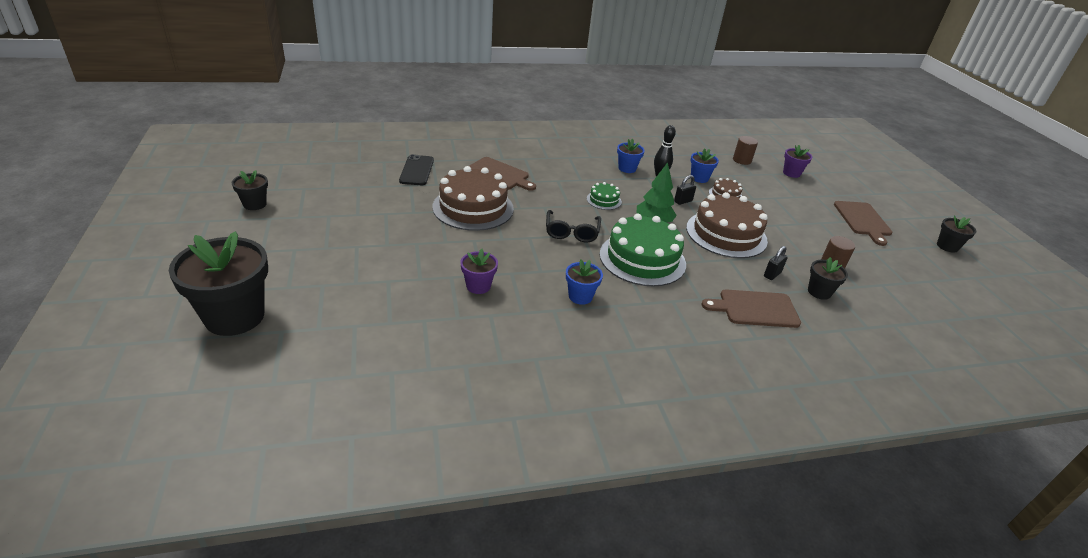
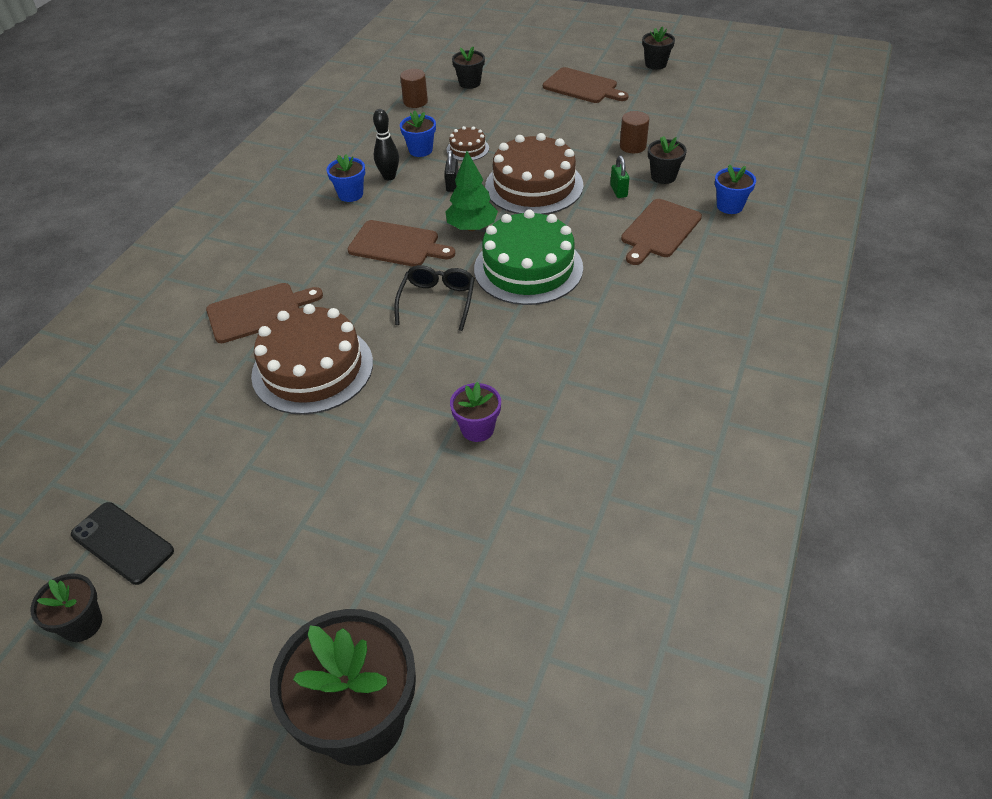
camera: 50 degrees left, 10 degrees up
black phone [399,154,434,185] -> black phone moved to [71,502,174,585]
black glasses [546,210,601,242] -> black glasses turned 120 degrees counterclockwise [394,265,475,331]
blue flower pot [566,260,603,305] -> blue flower pot moved to [715,164,756,214]
green cake [587,182,622,210] -> brown cutting board [347,220,455,267]
black padlock [764,246,788,280] -> green padlock [610,156,629,198]
purple flower pot [783,145,812,178] -> black flower pot [452,47,485,89]

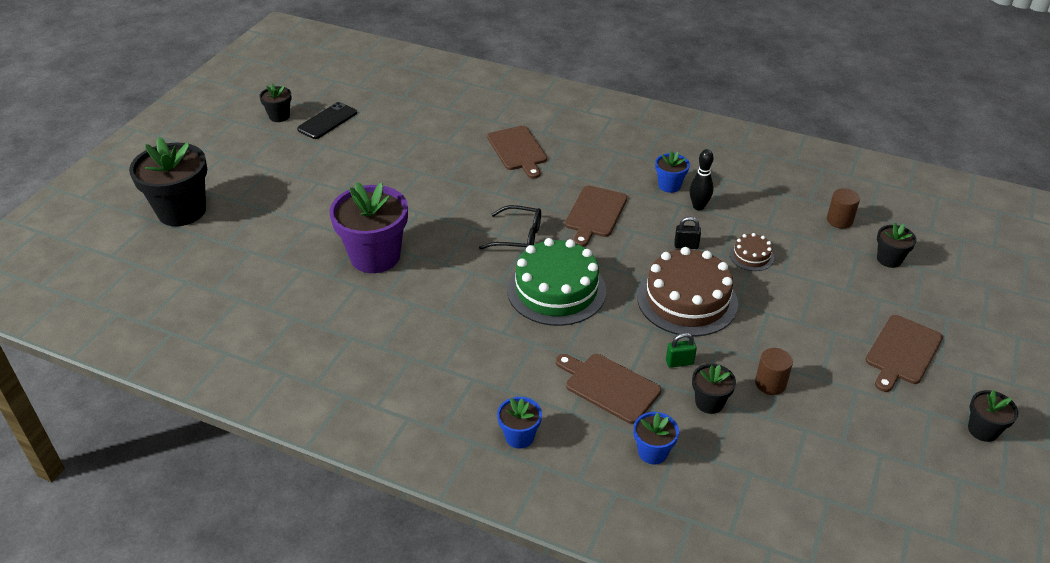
camera: 90 degrees right, 5 degrees down
brown cake [251,304,373,415] -> none
blue flower pot [400,110,436,157] -> blue flower pot moved to [497,397,542,449]
green tree [445,151,498,231] -> none
purple flower pot [450,382,501,442] -> purple flower pot [329,182,408,273], size x2.05

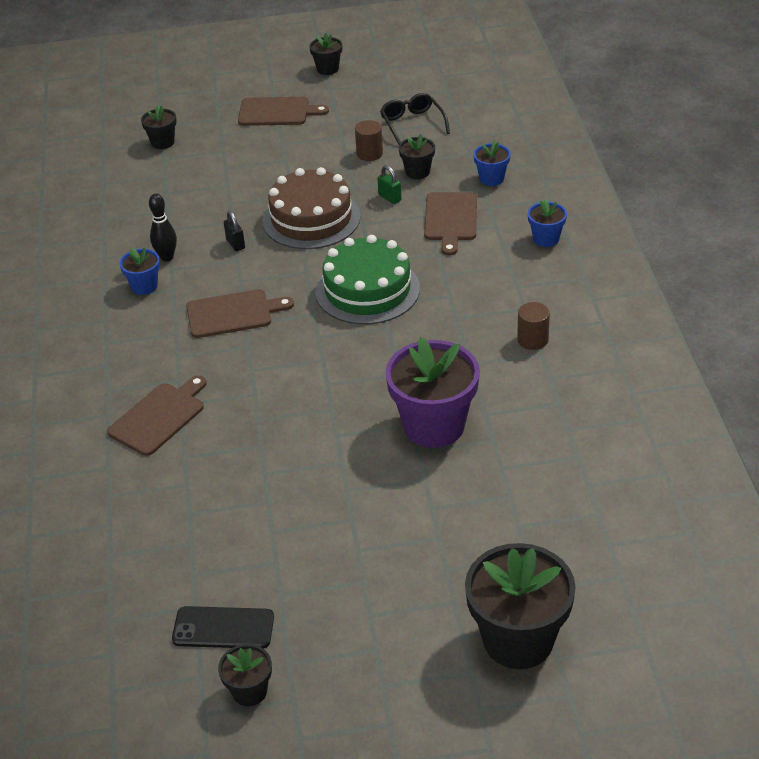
camera: 120 degrees left, 0 degrees up
black glasses [479,205,541,250] -> black glasses moved to [380,93,450,145]
brown cake [730,233,774,271] -> none
brown cylinder [827,188,860,229] -> brown cylinder moved to [517,302,550,350]

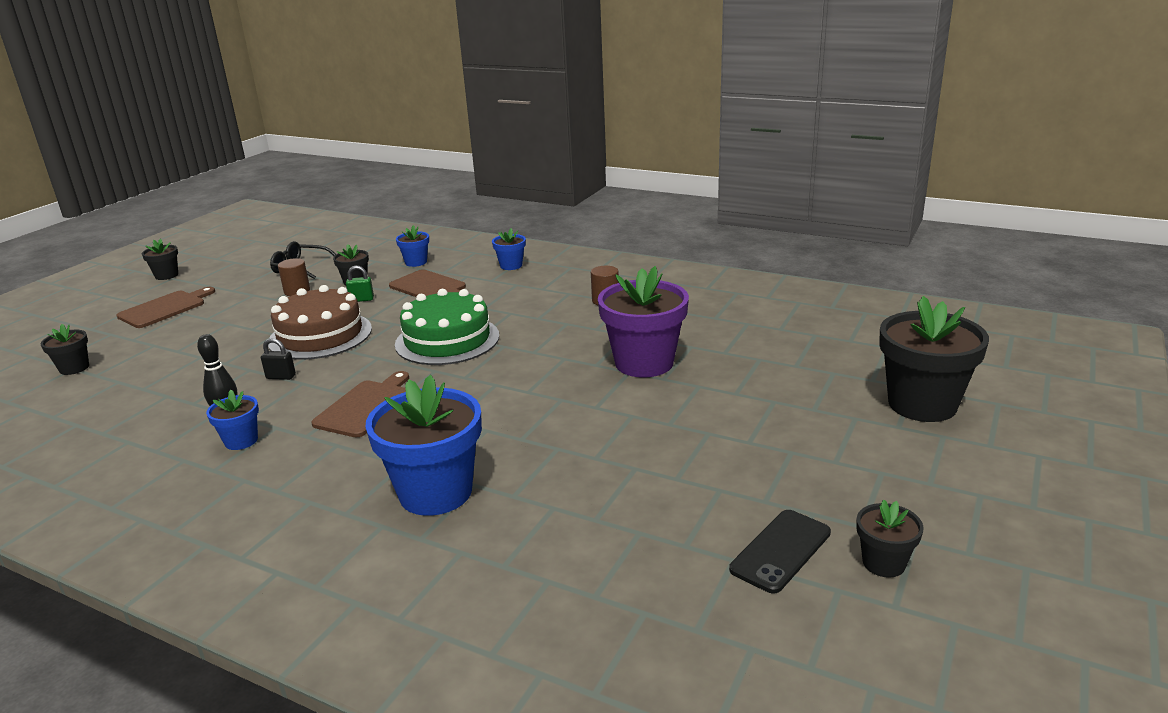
camera: 55 degrees left, 15 degrees down
brown cutting board [107,375,207,456] -> blue flower pot [365,375,482,516]

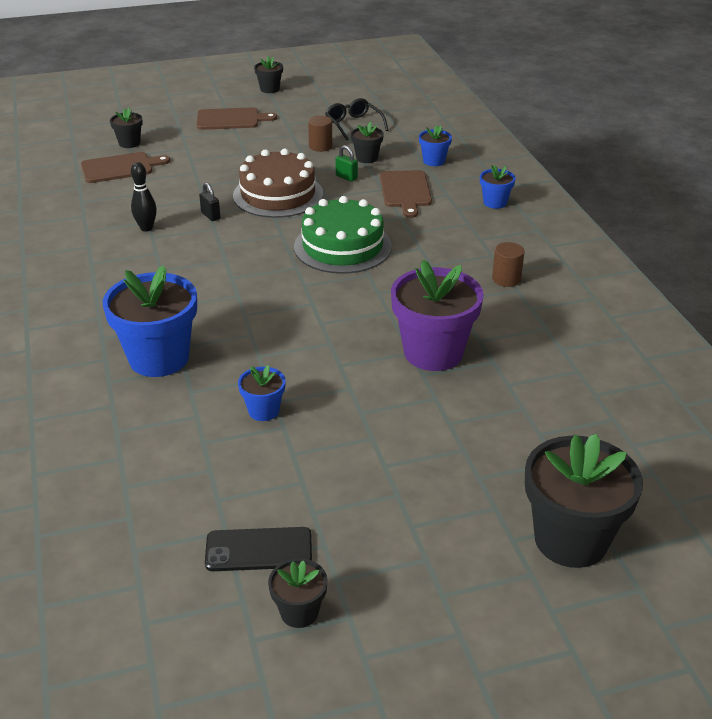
camera: 45 degrees right, 10 degrees up
blue flower pot [206,390,259,450] -> blue flower pot moved to [238,365,286,421]
brown cutting board [311,371,409,438] -> brown cutting board moved to [81,152,170,183]

